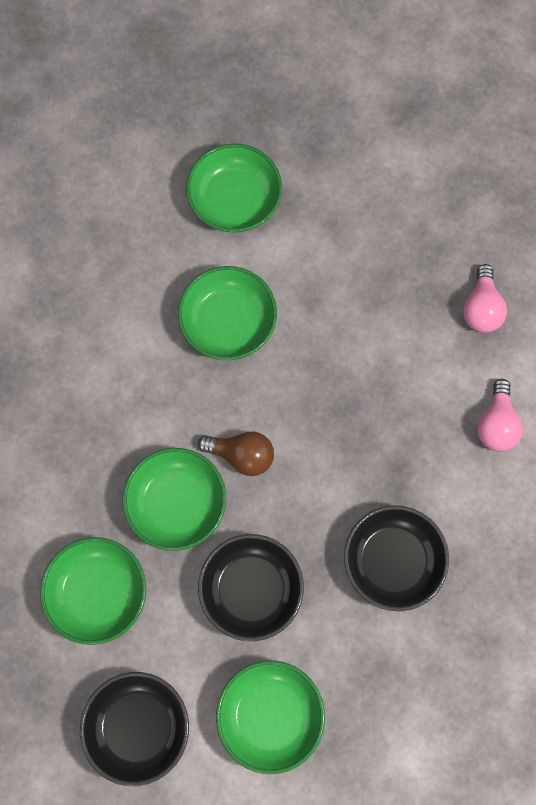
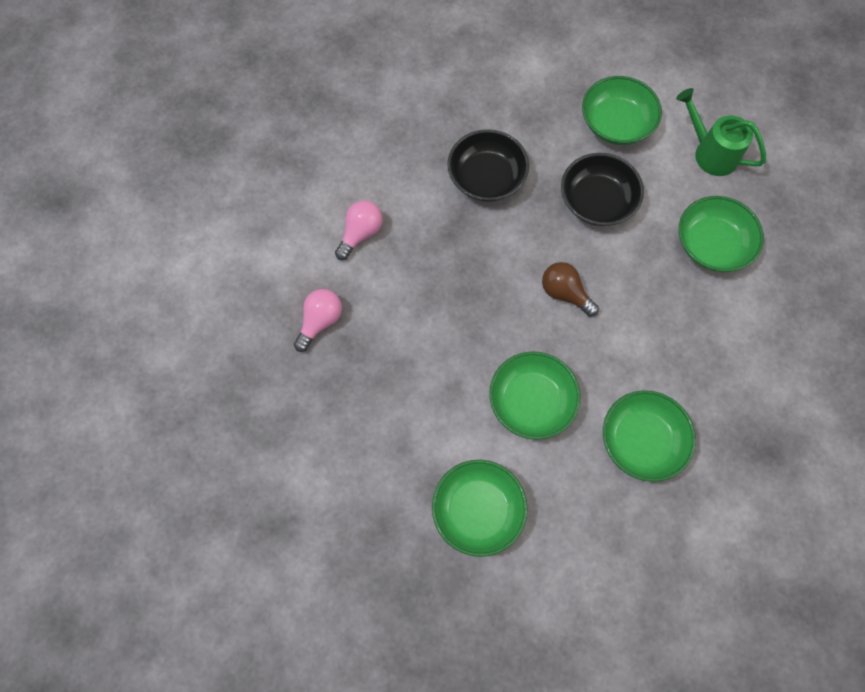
camera: 155 degrees left, 5 degrees down
black bowl [80,672,189,786] -> green watering can [676,88,766,176]
green bowl [122,448,226,551] -> green bowl moved to [603,390,696,482]

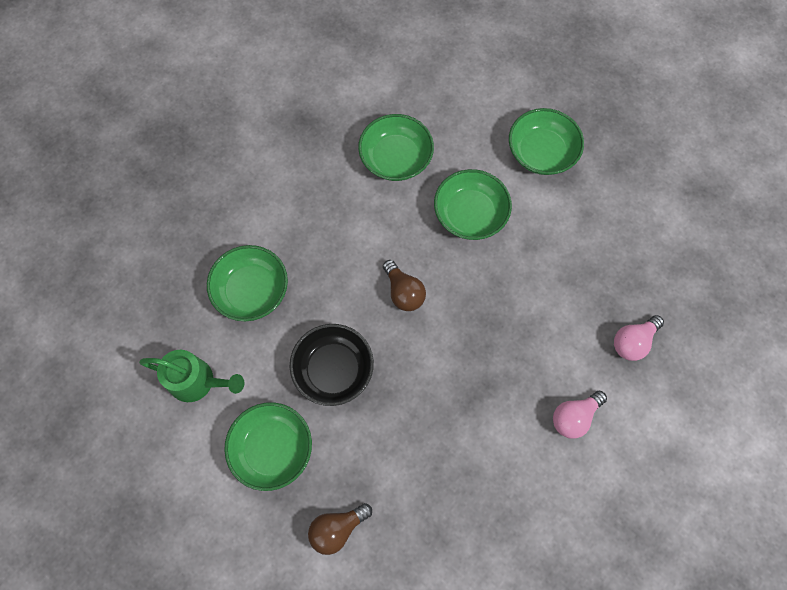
camera: 160 degrees left, 0 degrees up
black bowl [447,129,529,202] -> none
green watering can [676,88,766,176] -> green watering can turned 45 degrees counterclockwise [139,350,244,402]
none -> brown light bulb [308,503,372,555]

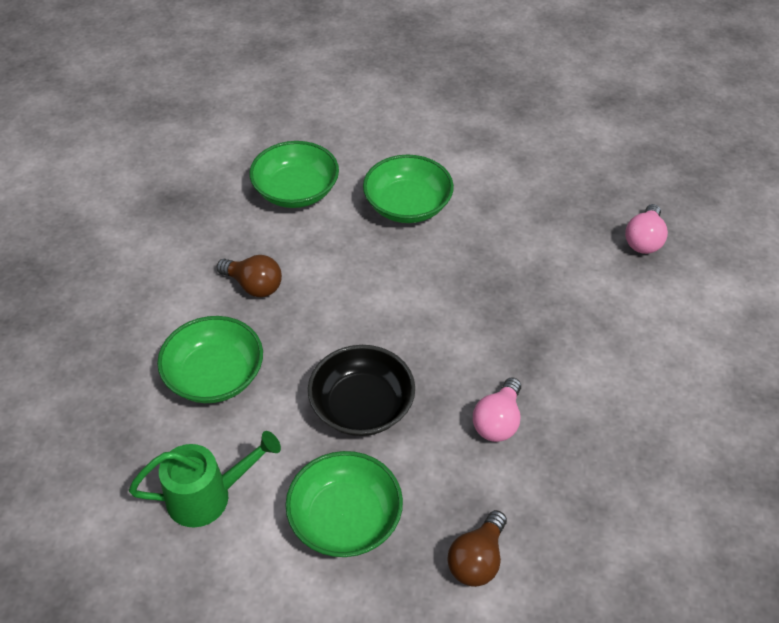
camera: 30 degrees left, 20 degrees down
brown light bulb [383,260,426,311] -> brown light bulb moved to [217,255,282,297]
green bowl [509,108,584,175] -> none
pink light bulb [553,391,607,439] -> pink light bulb moved to [473,377,521,442]

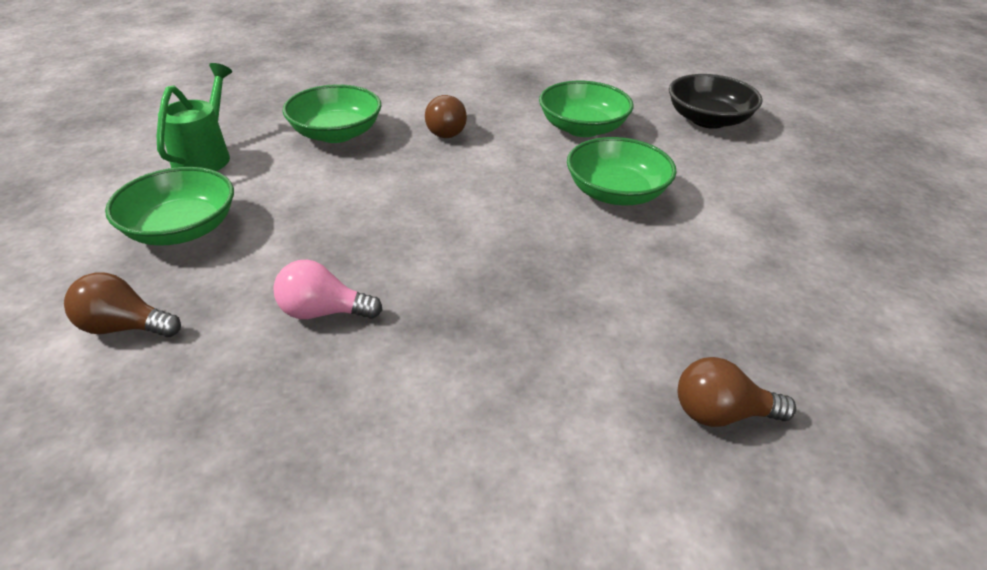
camera: 70 degrees right, 10 degrees down
green watering can [129,431,281,527] -> green watering can turned 135 degrees counterclockwise [157,63,232,171]
black bowl [308,345,415,436] -> black bowl moved to [669,74,763,129]
pink light bulb [625,204,668,254] -> brown light bulb [678,357,796,427]

